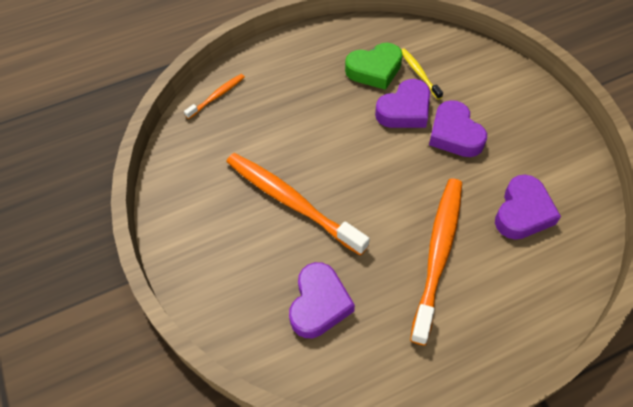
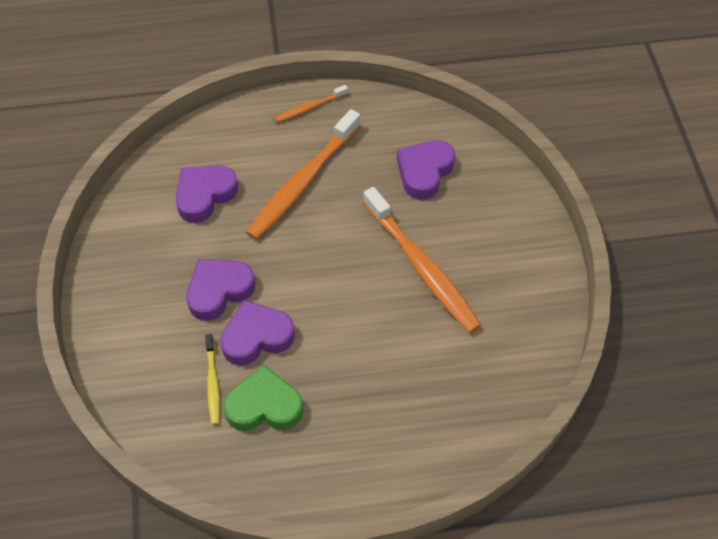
camera: 165 degrees left, 0 degrees up
orange toothbrush [184,74,245,119] -> orange toothbrush moved to [275,85,348,123]
purple heart [429,100,487,157] -> purple heart turned 120 degrees counterclockwise [186,259,255,321]

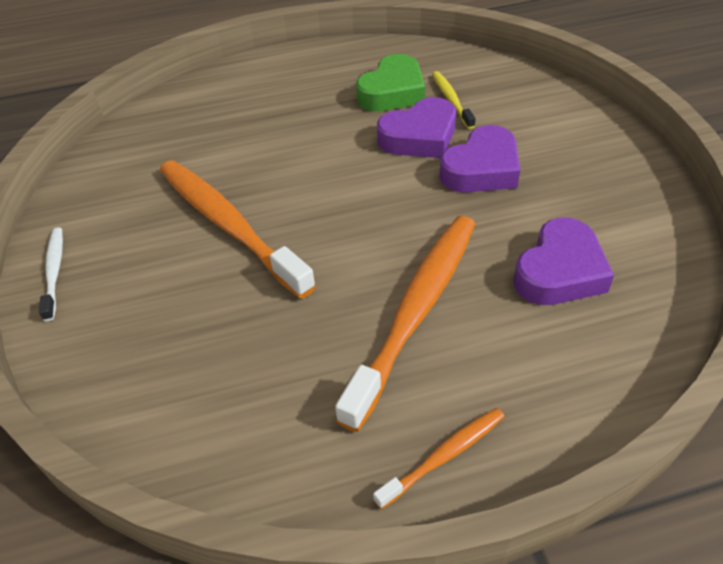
camera: 175 degrees right, 10 degrees down
green heart [223,365,303,431] -> green heart turned 45 degrees counterclockwise [356,54,425,111]
purple heart [397,140,455,200] -> none
none -> white toothbrush [39,227,63,321]

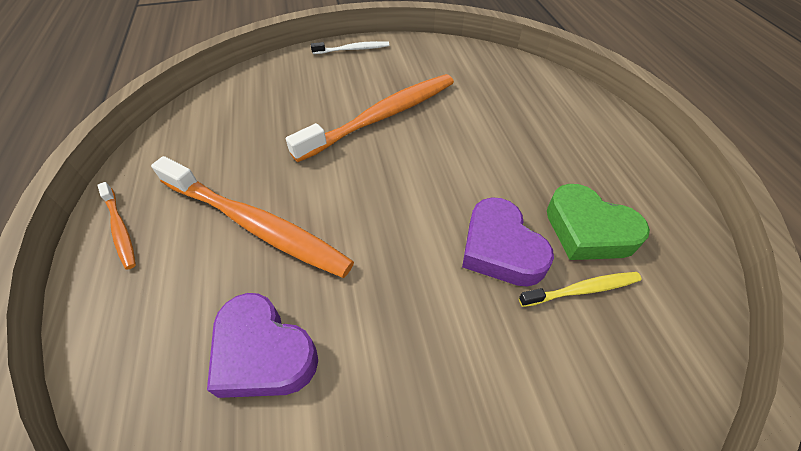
camera: 90 degrees right, 5 degrees up
purple heart [439,125,520,192] -> none

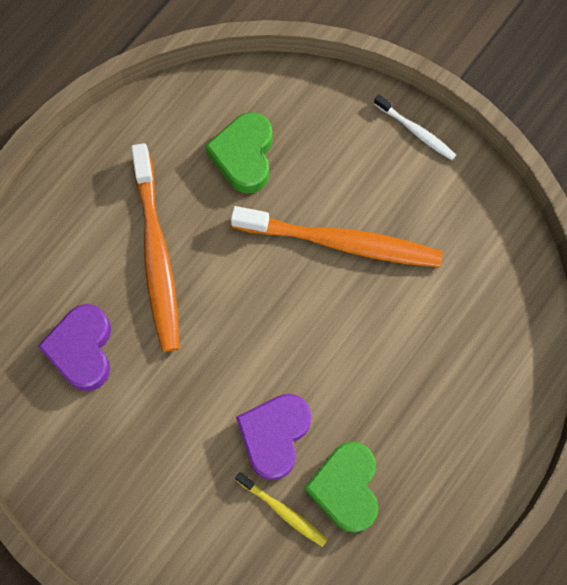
camera: 50 degrees right, 20 degrees up
orange toothbrush [97,182,136,270] -> none
none -> green heart [205,112,273,194]

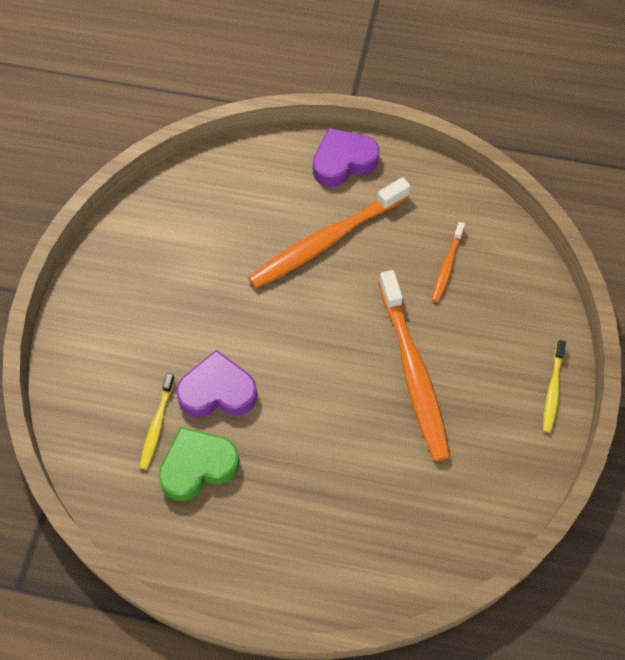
camera: 65 degrees right, 10 degrees down
purple heart [38,304,111,391] -> purple heart moved to [313,128,380,187]
green heart [205,112,273,194] -> orange toothbrush [432,222,465,302]
white toothbrush [374,95,456,160] -> yellow toothbrush [543,340,566,433]

